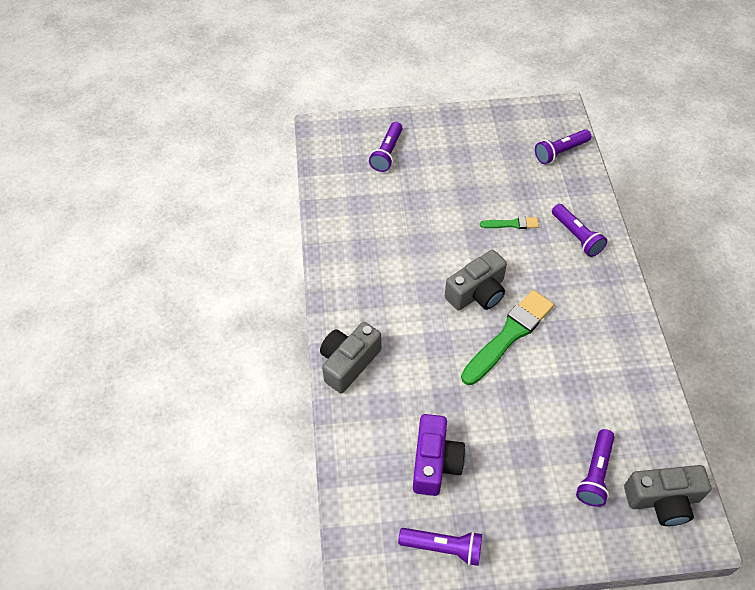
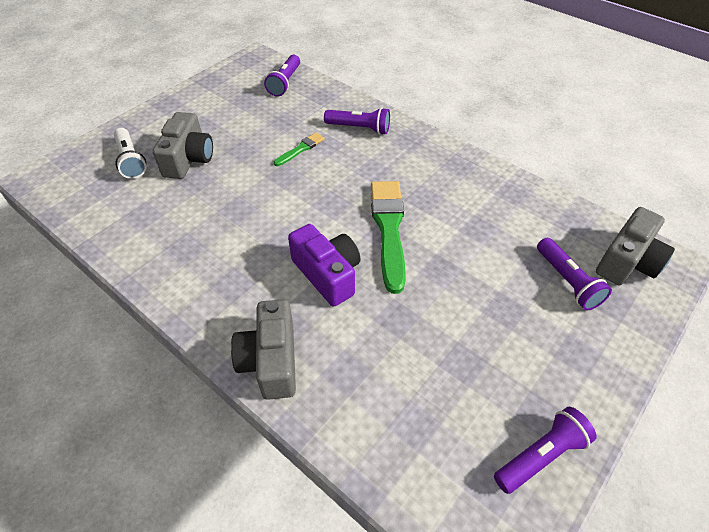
camera: 45 degrees left, 5 degrees down
purple flashlight [369,122,403,172] -> white flashlight [114,128,146,179]
purple camera [413,414,465,496] -> purple camera moved to [288,224,361,307]
grey camera [445,250,507,311] -> grey camera moved to [153,112,213,179]

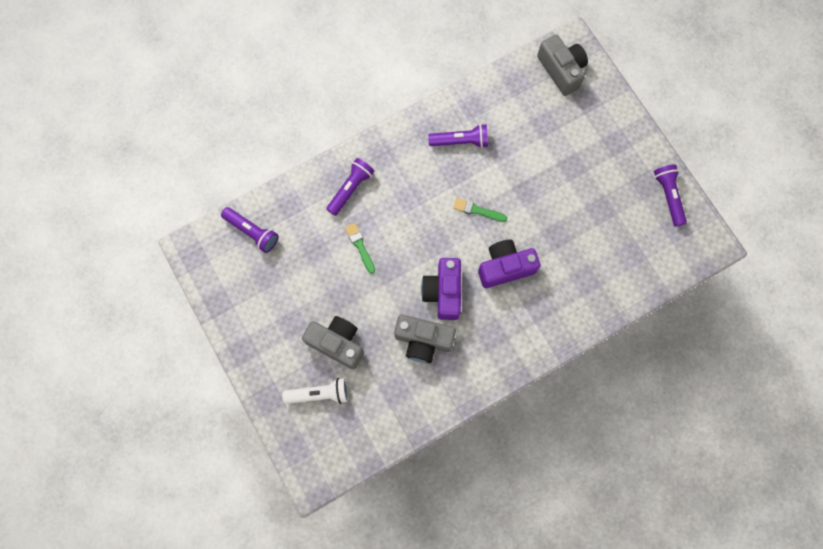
camera: 70 degrees left, 25 degrees up
grey camera [231,299,296,400] -> grey camera moved to [394,315,456,363]
green brush [371,181,406,294] -> green brush [453,198,507,222], size x0.49
purple flashlight [537,238,612,311] -> purple flashlight moved to [428,124,488,148]
none -> purple camera [421,258,461,320]

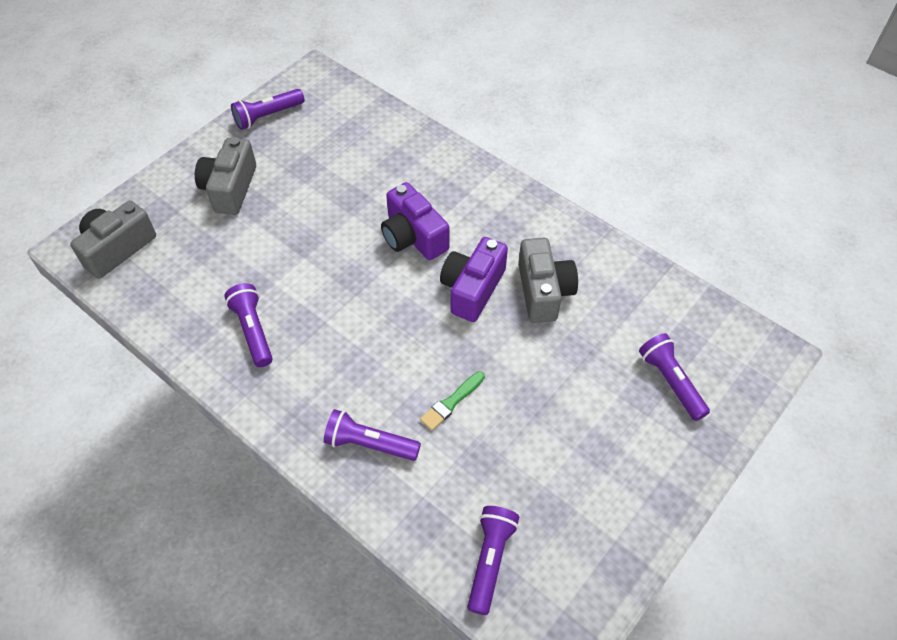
camera: 110 degrees left, 20 degrees down
white flashlight [282,378,348,404] -> purple flashlight [639,333,710,421]
grey camera [302,316,364,369] -> grey camera moved to [195,138,256,215]
purple camera [421,258,461,320] -> purple camera turned 135 degrees clockwise [440,237,508,322]
green brush [453,198,507,222] -> none

